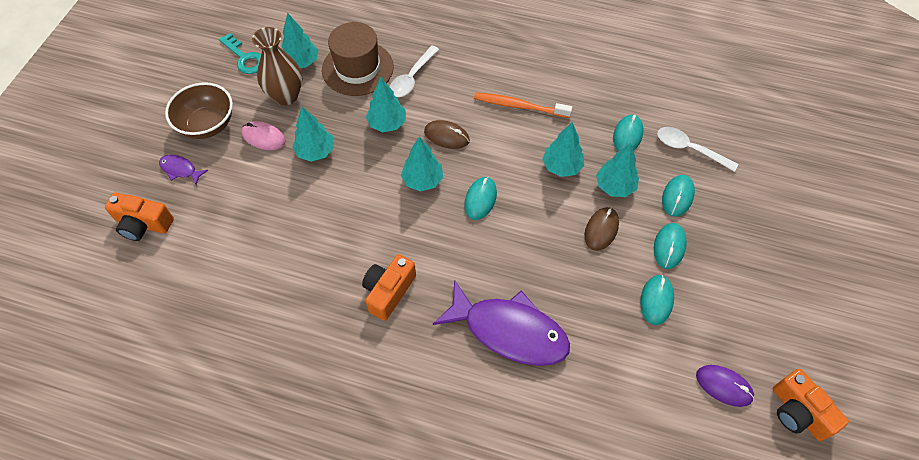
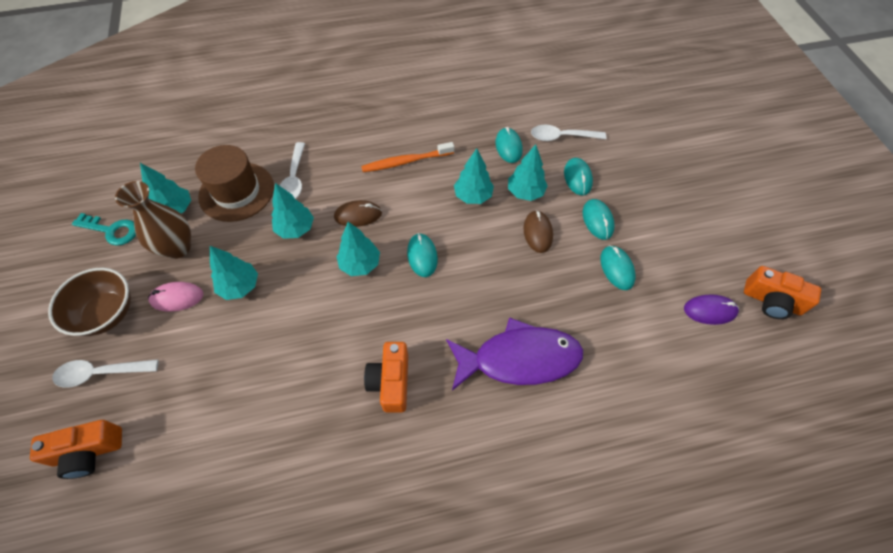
camera: 30 degrees left, 0 degrees up
purple fish [159,155,208,185] -> white spoon [52,359,159,388]

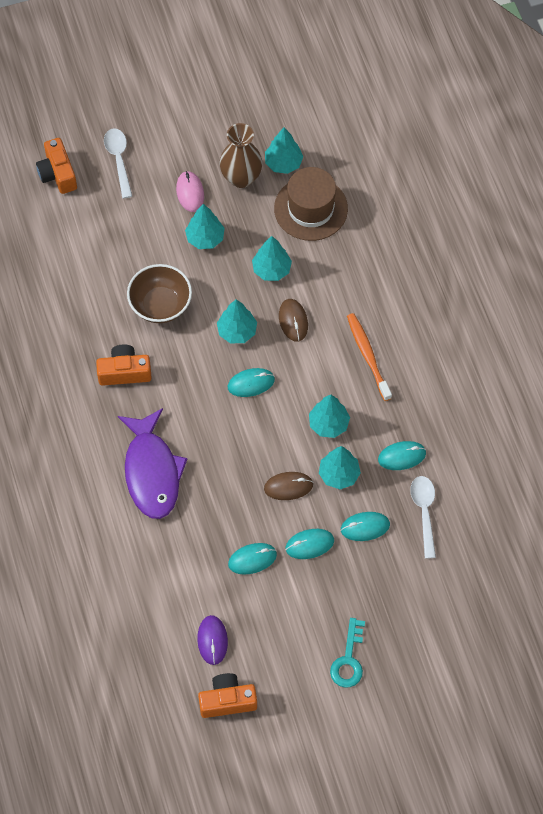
camera: 85 degrees right, 5 degrees up
brown bowl [48,268,131,336] -> brown bowl moved to [127,264,192,323]
turquoise key [72,213,136,246] -> turquoise key moved to [330,618,365,688]
white spoon [280,142,305,199] -> none
orange camera [744,266,821,319] -> orange camera turned 60 degrees clockwise [198,673,257,718]

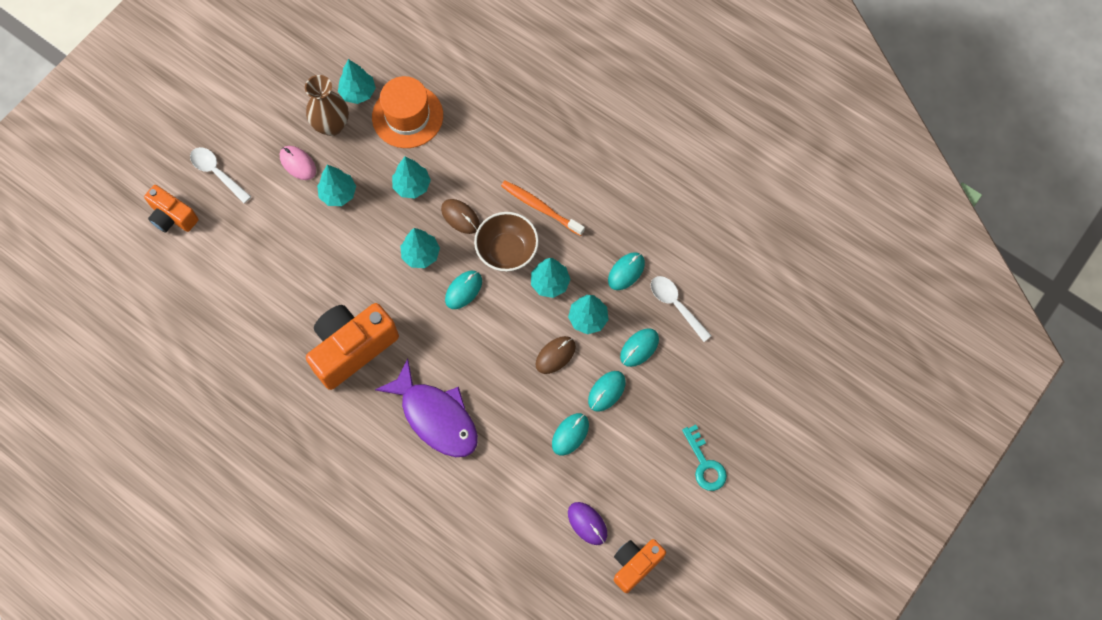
camera: 35 degrees left, 5 degrees up
orange camera [96,344,151,386] -> orange camera [306,303,399,390], size x1.70
brown bowl [127,264,192,323] -> brown bowl moved to [474,212,539,272]
brown hat [274,167,348,241] -> orange hat [372,76,443,148]

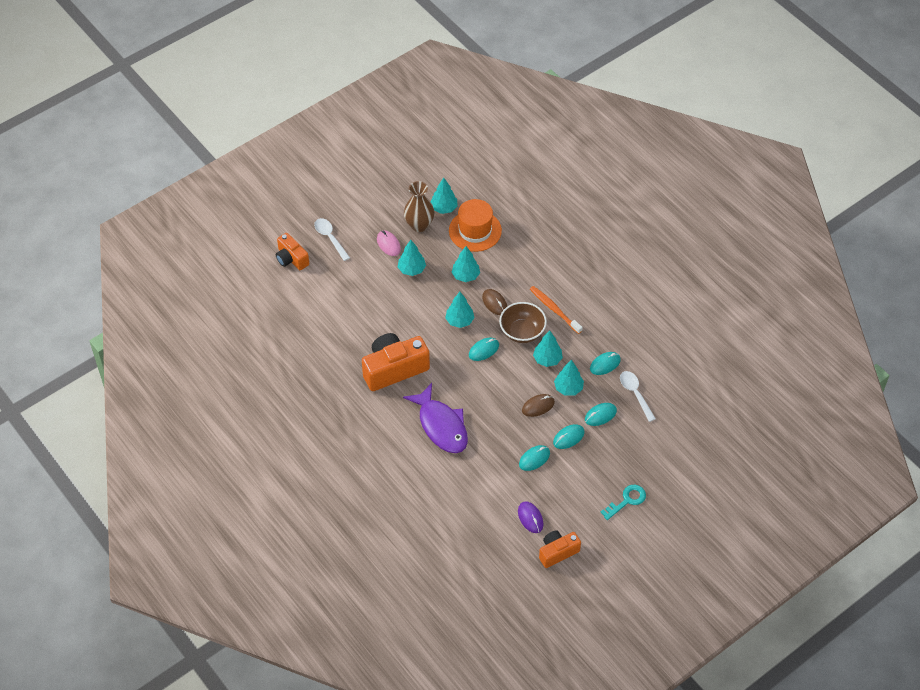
camera: 15 degrees right, 15 degrees down
turquoise key [682,425,727,491] -> turquoise key turned 120 degrees counterclockwise [600,485,646,520]

